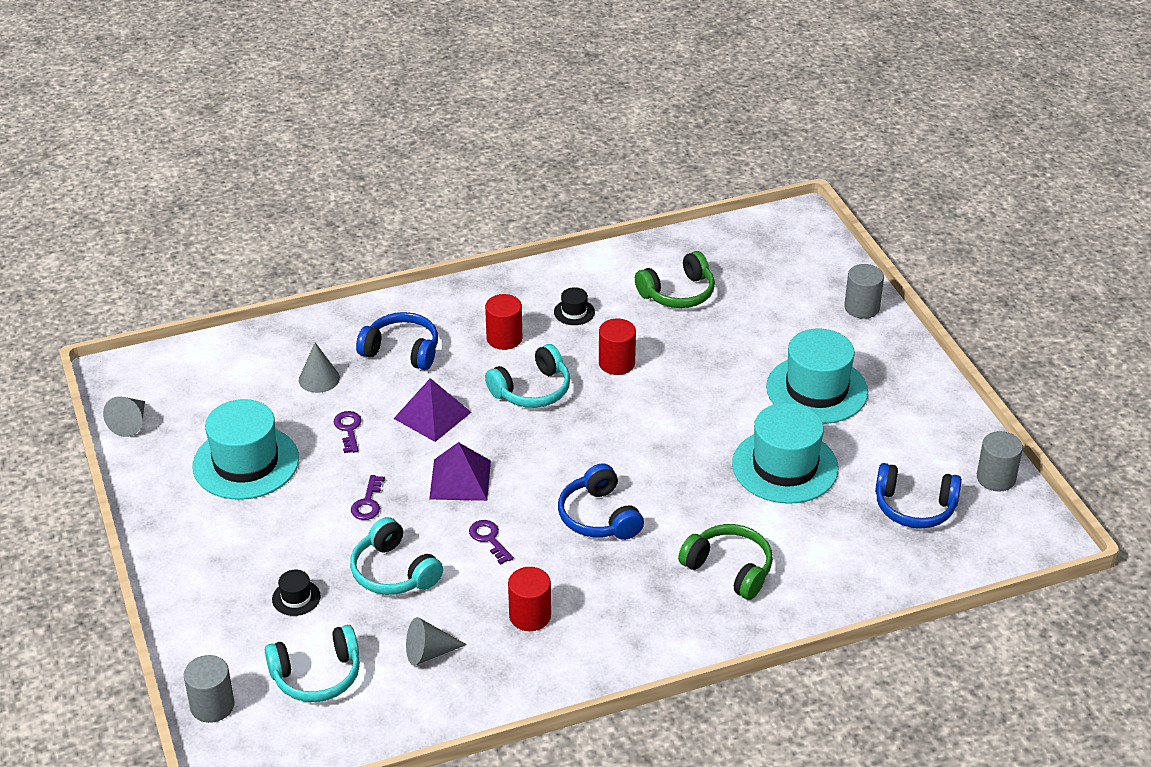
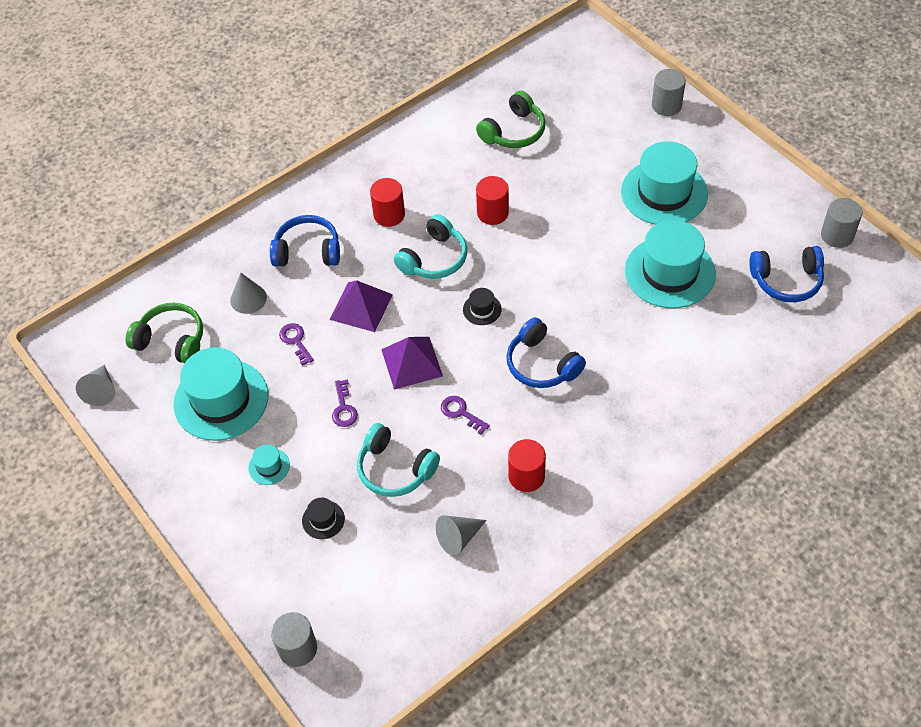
camera: 15 degrees left, 15 degrees up
turquoise headphones [265,625,360,702] -> none
black hat [554,287,595,325] -> black hat moved to [463,288,502,325]
green headphones [678,524,773,600] -> green headphones moved to [125,303,203,363]
none -> turquoise hat [248,444,290,485]

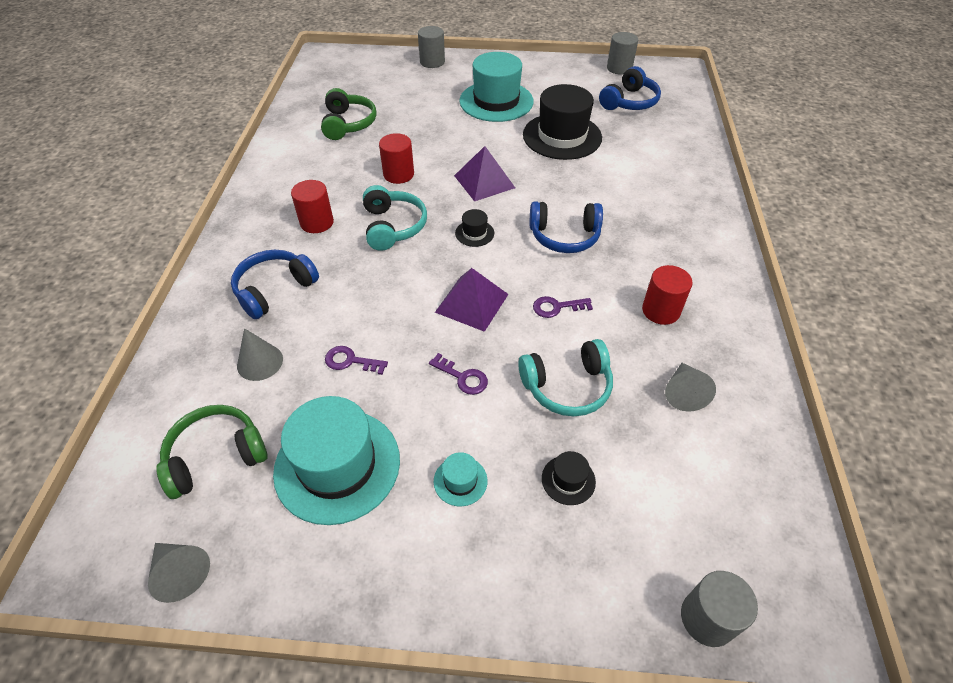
camera: 50 degrees left, 5 degrees down
purple pyramid [329,280,393,332] -> purple pyramid moved to [454,146,515,201]
turquoise hat [625,220,716,308] -> black hat [523,84,602,160]

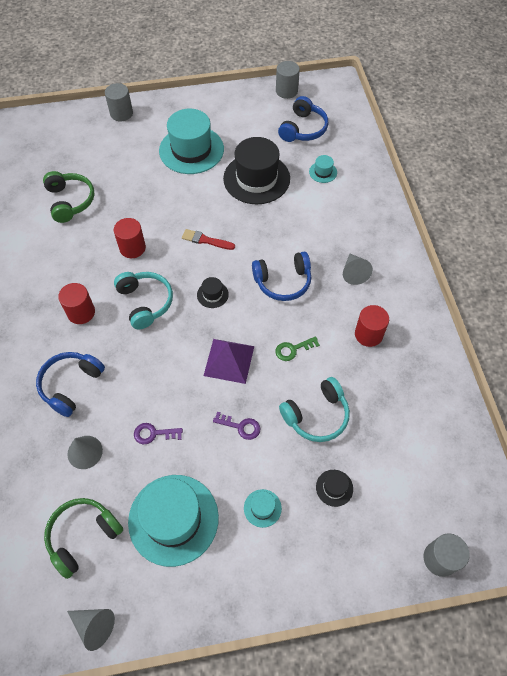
camera: 15 degrees left, 10 degrees up
purple pyramid [454,146,515,201] -> red brush [182,229,235,250]
purple key [533,296,593,318] -> green key [275,336,320,361]
grey cone [665,363,716,412] -> grey cone moved to [343,254,373,285]
none -> turquoise hat [309,155,337,183]

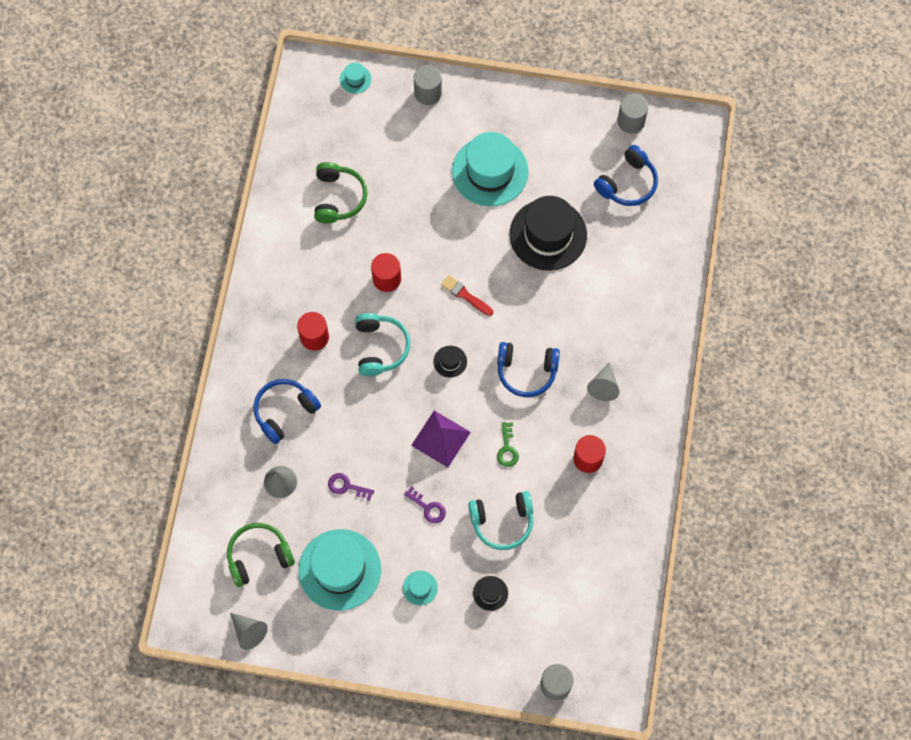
camera: 20 degrees right, 10 degrees up
green key [275,336,320,361] -> green key turned 90 degrees counterclockwise [497,422,519,467]
turquoise hat [309,155,337,183] -> turquoise hat moved to [340,62,372,94]

